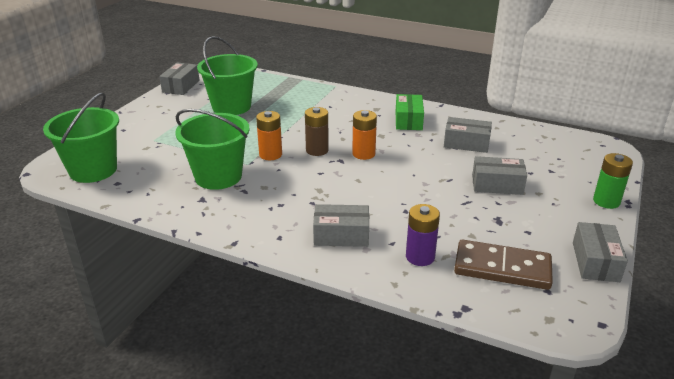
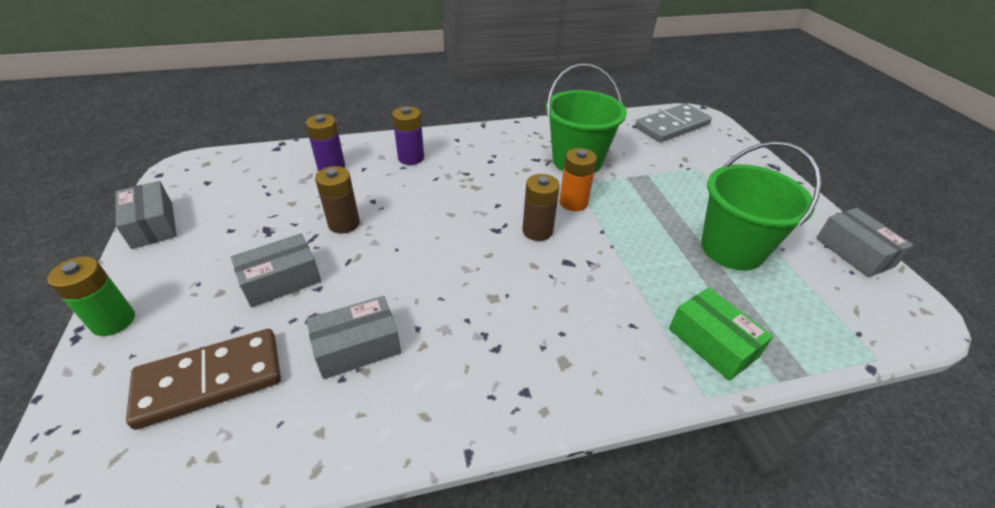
camera: 140 degrees right, 10 degrees up
green bucket [43,92,119,183] -> grey domino [635,103,712,142]
grey box [313,204,369,247] -> purple battery [392,106,424,165]
orange battery [352,110,377,160] -> none
green box [396,94,424,130] -> green box moved to [669,288,773,381]
brown domino [454,240,553,290] -> brown domino moved to [126,329,281,430]
none -> brown battery [315,166,360,234]

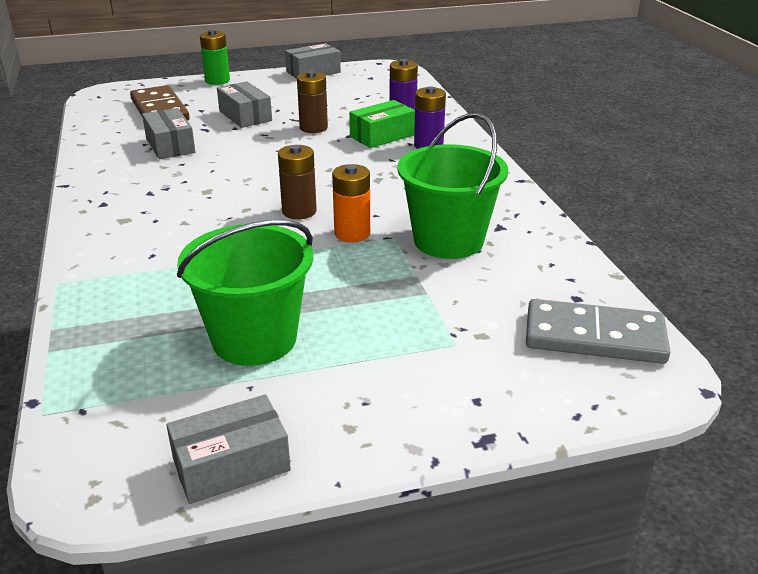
camera: 90 degrees right, 10 degrees down
grey domino [635,103,712,142] -> grey domino turned 45 degrees counterclockwise [526,299,670,364]
green box [669,288,773,381] -> green box moved to [349,100,415,148]

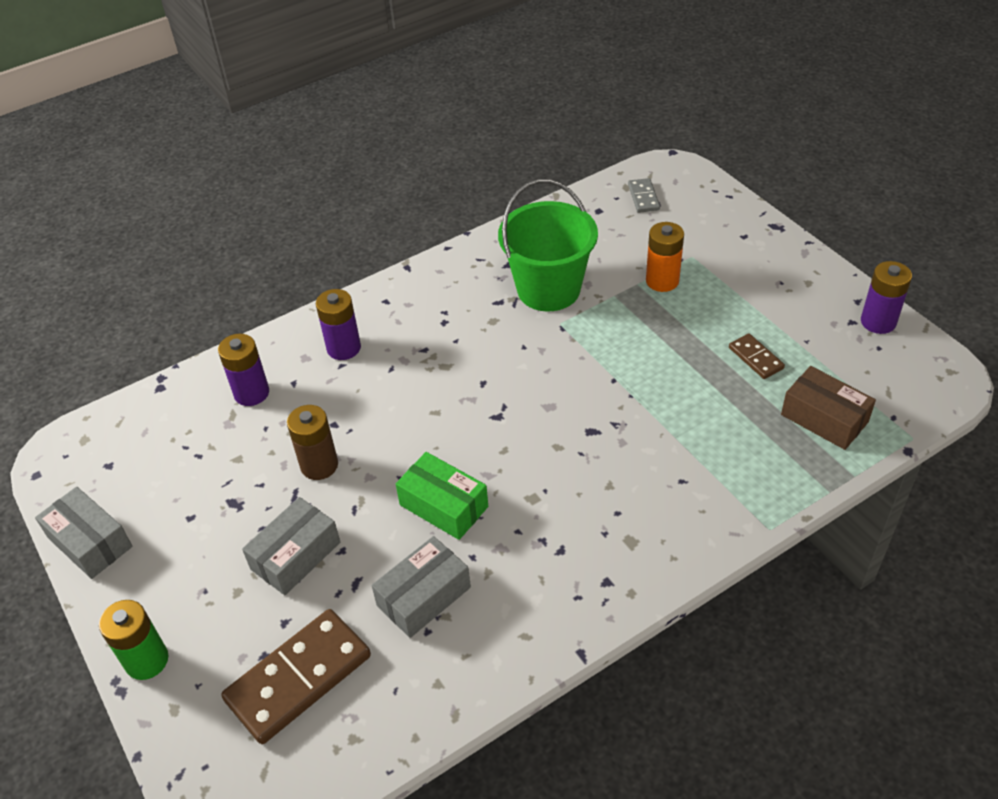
camera: 105 degrees left, 15 degrees up
grey box [166,394,291,504] -> purple battery [861,261,912,334]
green bucket [177,220,313,366] -> brown domino [729,334,785,379]
brown battery [278,145,317,219] -> none
orange battery [332,164,370,242] -> orange battery moved to [646,222,684,292]
green box [349,100,415,148] -> green box moved to [396,452,488,540]
grey domino [526,299,670,364] -> grey domino [628,178,660,213], size x0.49
none -> brown box [781,366,876,450]

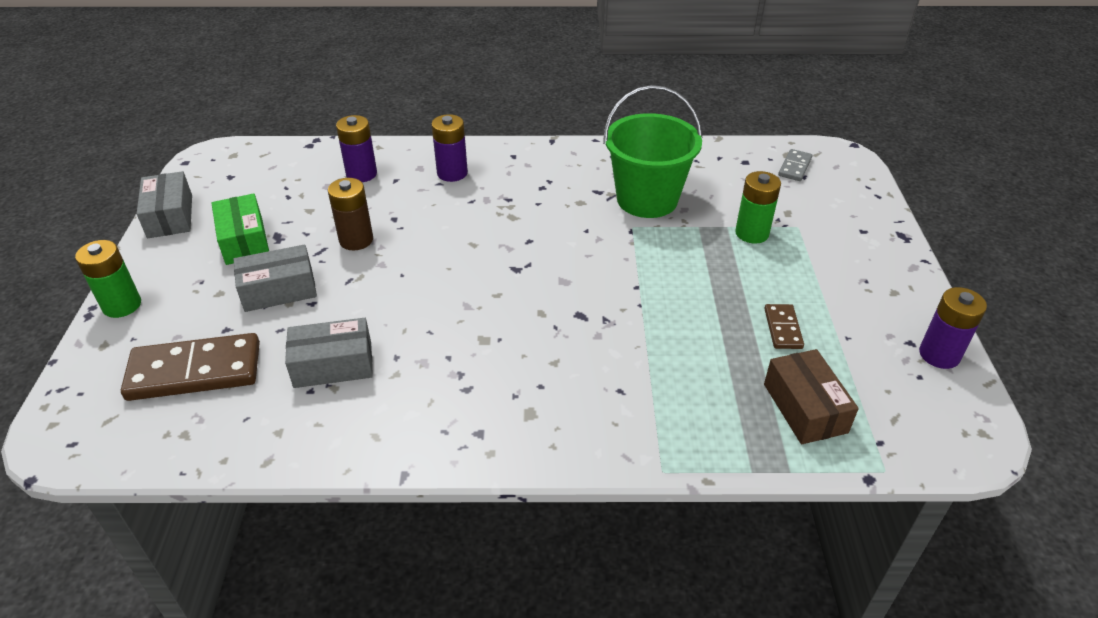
camera: 30 degrees right, 5 degrees down
green box [396,452,488,540] -> green box moved to [211,193,269,265]
orange battery [646,222,684,292] -> green battery [735,171,781,244]

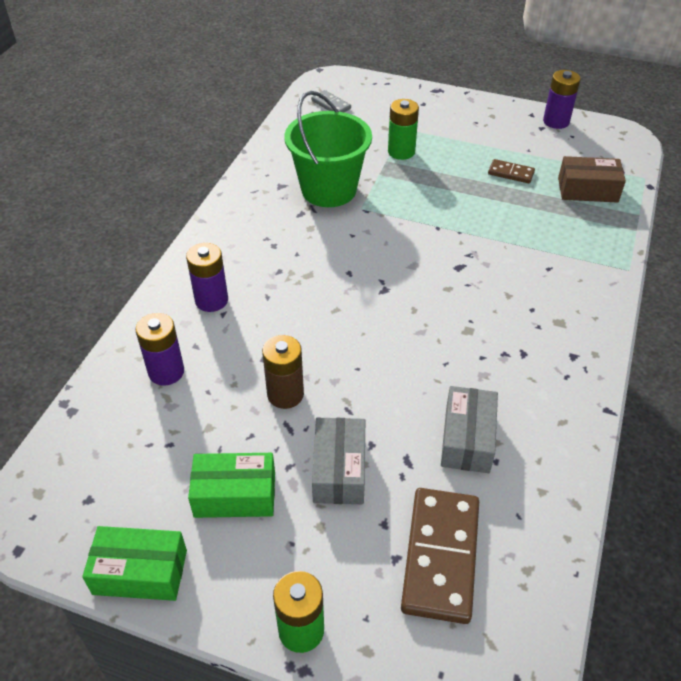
camera: 70 degrees left, 5 degrees up
grey box [136,171,192,238] -> green box [82,526,187,601]

